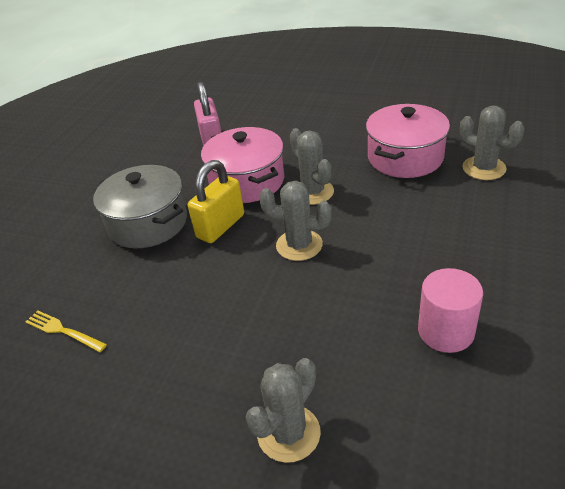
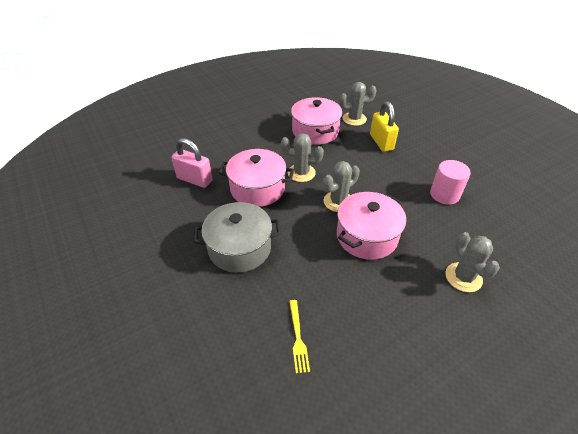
camera: 55 degrees left, 5 degrees up
yellow fork [25,310,107,352] -> yellow fork turned 75 degrees counterclockwise [289,300,310,373]
yellow padlock [188,160,244,243] -> yellow padlock moved to [370,101,399,152]
none -> pink pot [337,192,406,260]

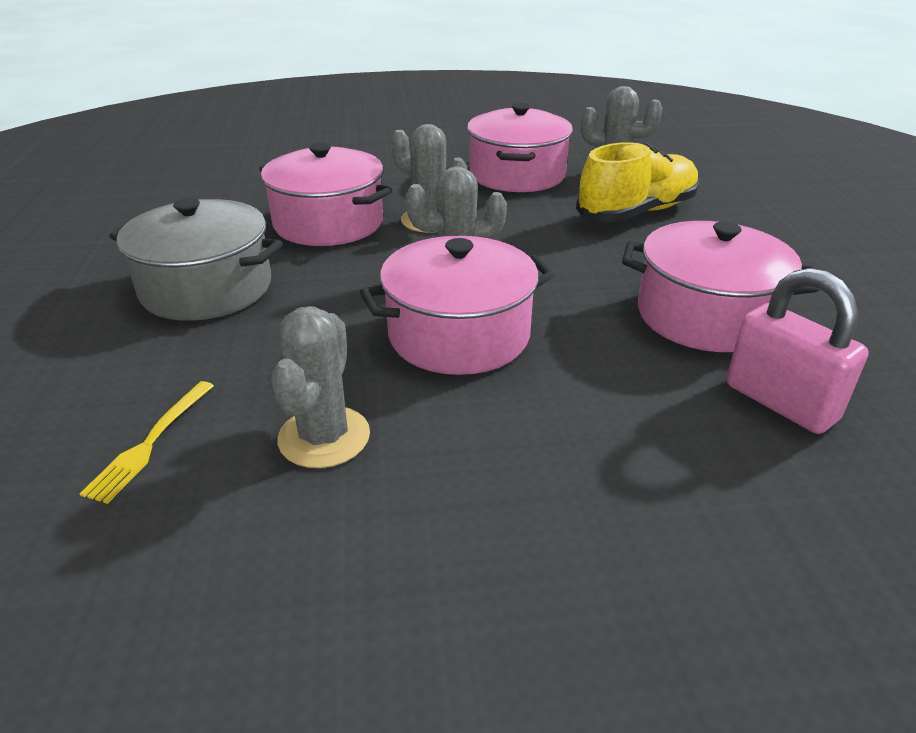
camera: 25 degrees right, 10 degrees down
pink padlock [171,138,212,188] -> pink padlock moved to [726,268,869,434]
yellow padlock [370,101,399,152] -> yellow shoe [576,142,699,222]
pink cylinder [430,160,471,205] -> pink pot [622,221,820,352]
grey cactus [445,232,500,292] -> grey cactus moved to [271,306,370,468]

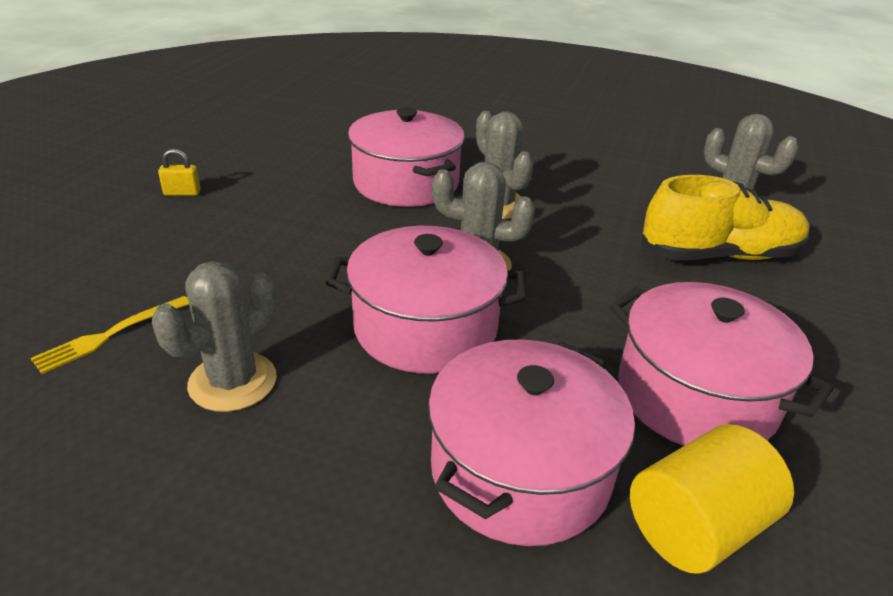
camera: 25 degrees right, 0 degrees up
grey pot [109,198,283,321] -> none
pink pot [467,103,573,192] -> pink pot moved to [428,339,635,546]
pink padlock [726,268,869,434] -> yellow cylinder [630,424,794,574]
none -> yellow padlock [158,149,201,196]

